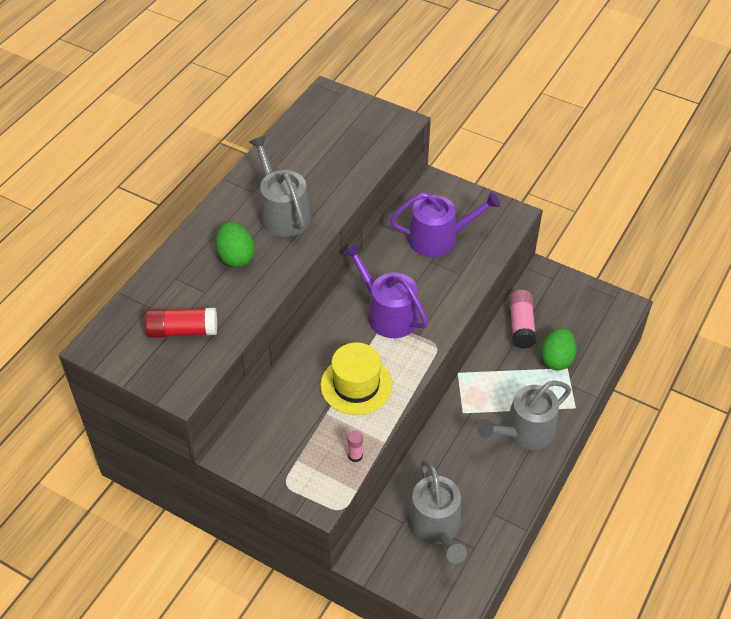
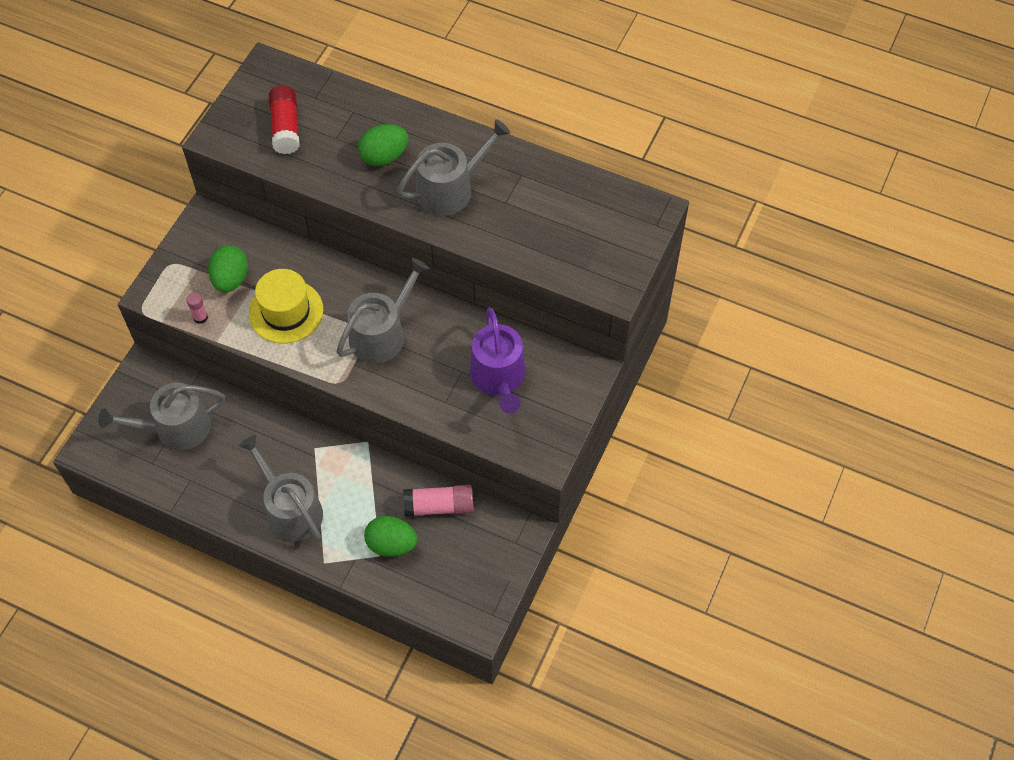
camera: 85 degrees right, 10 degrees up
purple watering can [343,244,428,338] -> grey watering can [337,258,430,363]
none -> green egg [208,245,248,292]

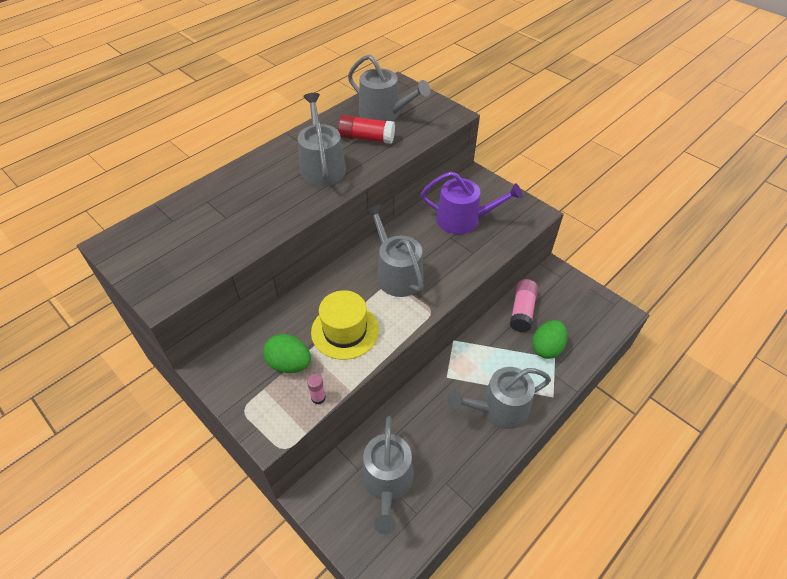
camera: 70 degrees left, 10 degrees down
red glue stick [269,85,300,154] -> red glue stick moved to [338,115,395,144]
green egg [358,124,409,166] -> none
none -> grey watering can [348,54,430,121]

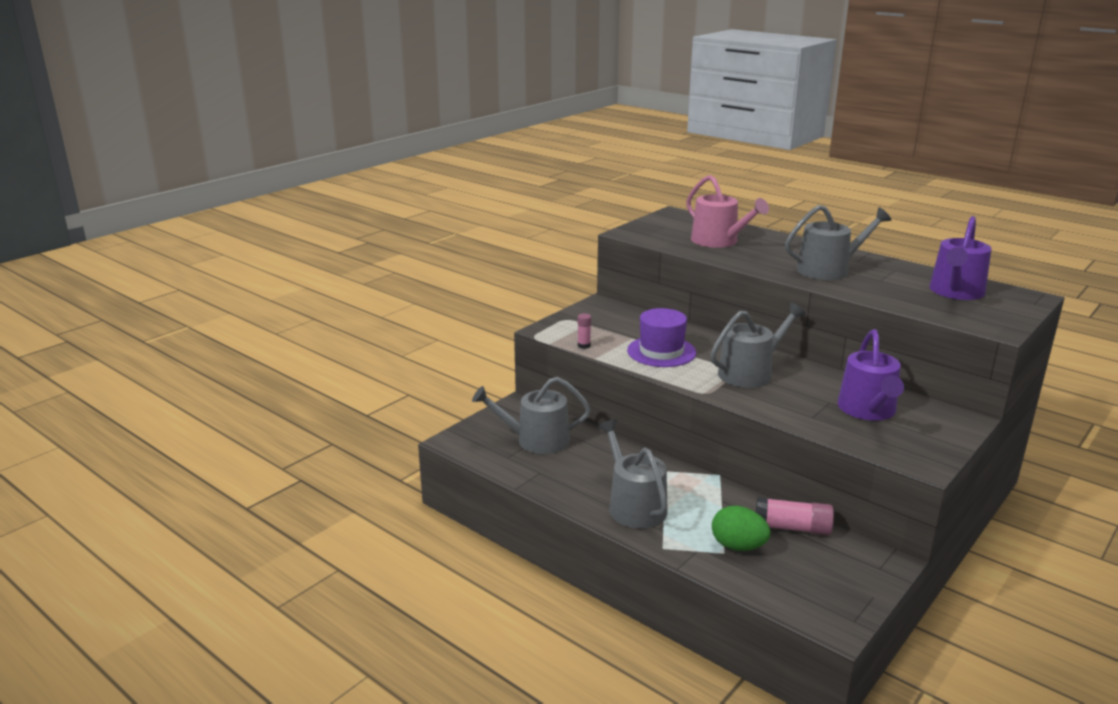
camera: 85 degrees right, 25 degrees down
green egg [263,334,311,373] -> none
yellow hat [311,290,379,360] -> purple hat [627,308,696,367]
red glue stick [338,115,395,144] -> none
grey watering can [348,54,430,121] -> purple watering can [929,216,991,300]
none -> pink watering can [686,175,769,248]

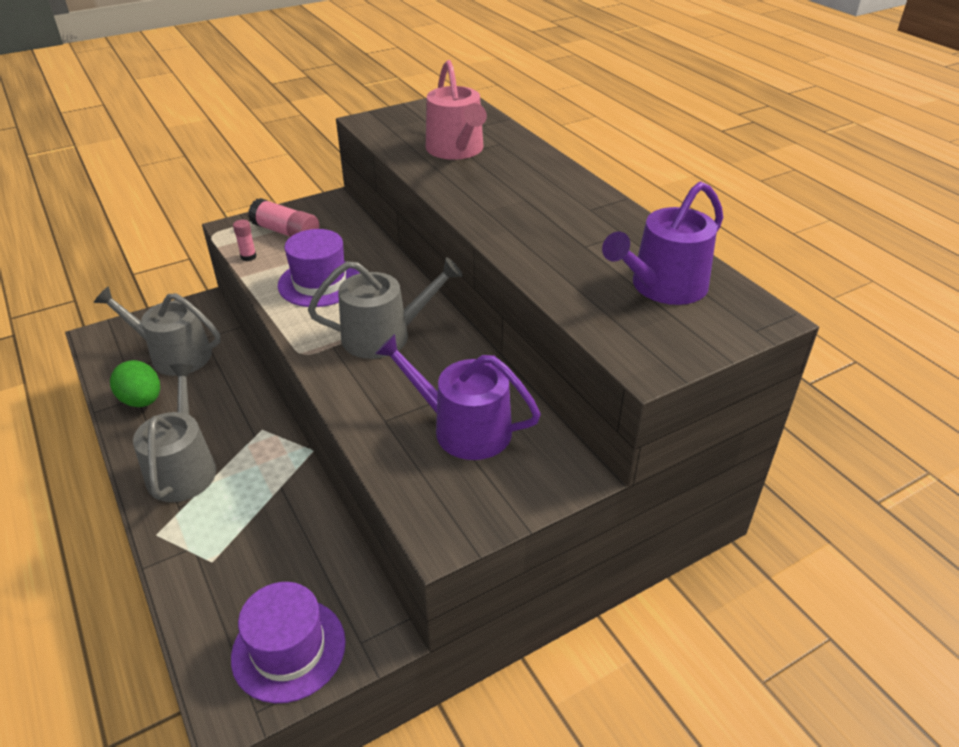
camera: 20 degrees right, 15 degrees up
green egg [712,506,771,551] -> green egg moved to [110,360,160,407]
pink glue stick [756,497,834,535] -> pink glue stick moved to [248,198,319,237]
grey watering can [785,205,891,280] -> none
purple watering can [837,329,904,421] -> purple watering can turned 90 degrees clockwise [375,334,541,460]
none -> purple hat [231,582,346,703]

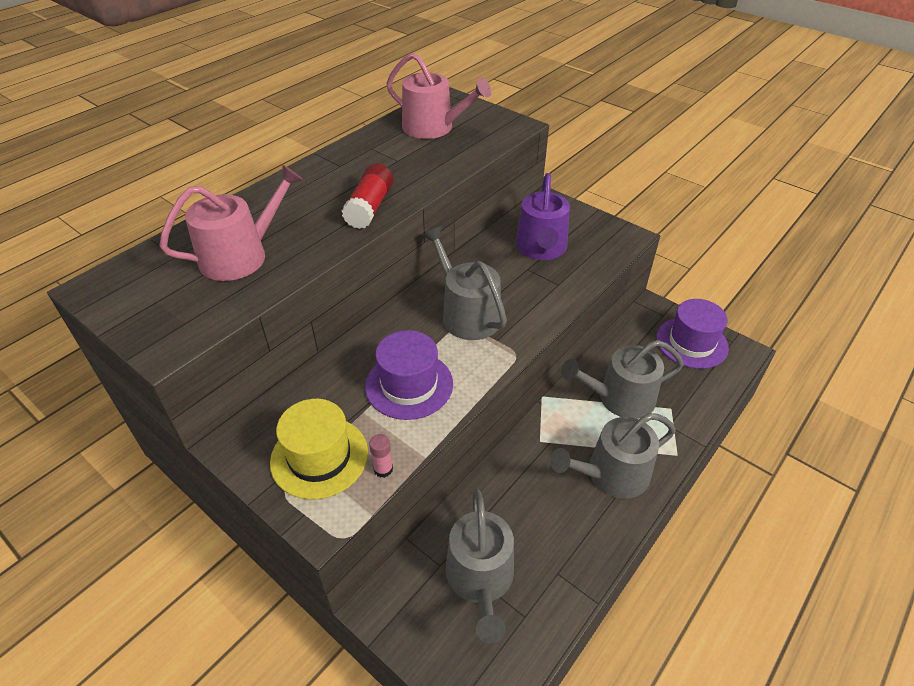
camera: 110 degrees left, 5 degrees up
green egg [110,360,160,407] -> none
pink glue stick [248,198,319,237] -> yellow hat [270,399,368,500]
purple watering can [602,181,723,305] -> pink watering can [386,53,491,139]
none -> red glue stick [342,163,393,229]
none -> grey watering can [561,340,684,419]

